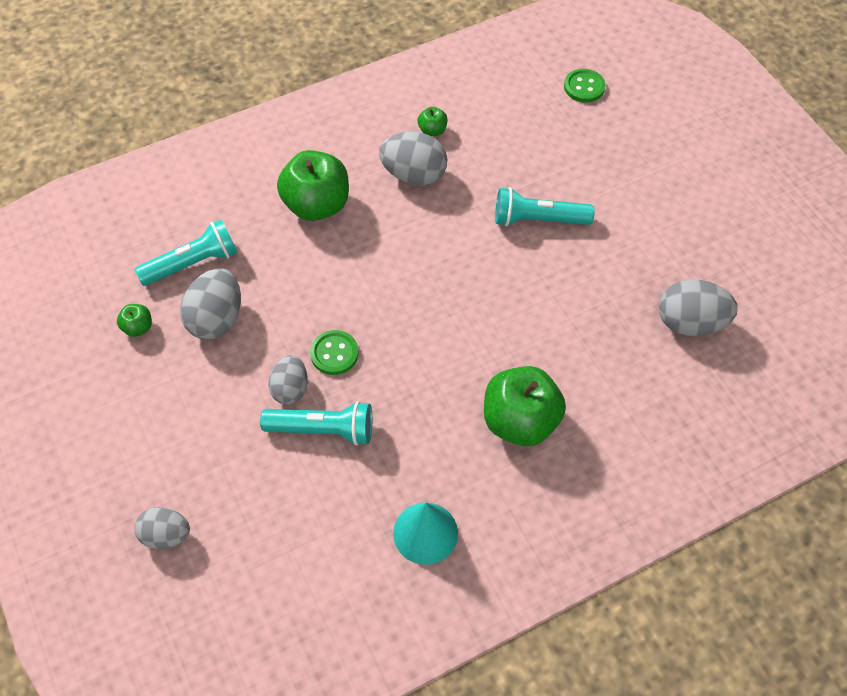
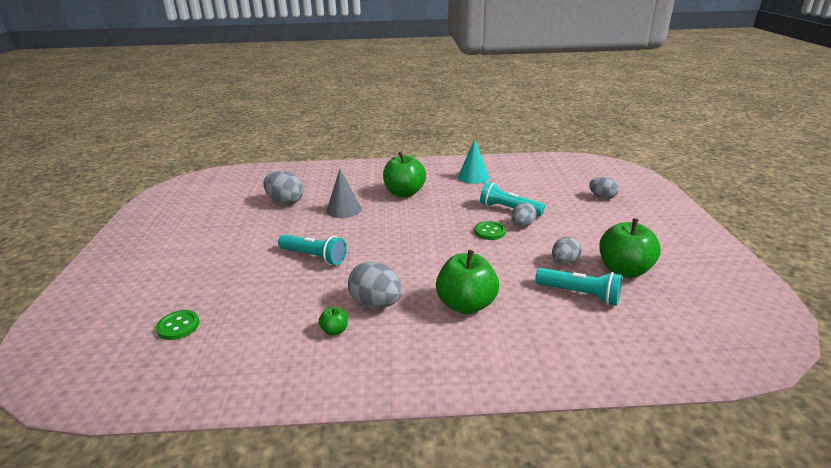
camera: 155 degrees left, 30 degrees down
green apple [117,304,152,337] -> green apple [599,218,661,278], size x2.24
turquoise flashlight [135,219,238,286] -> turquoise flashlight turned 150 degrees counterclockwise [535,268,622,305]
grey egg [180,268,241,340] -> grey egg [552,237,581,264], size x0.65
none -> grey cone [327,169,361,218]

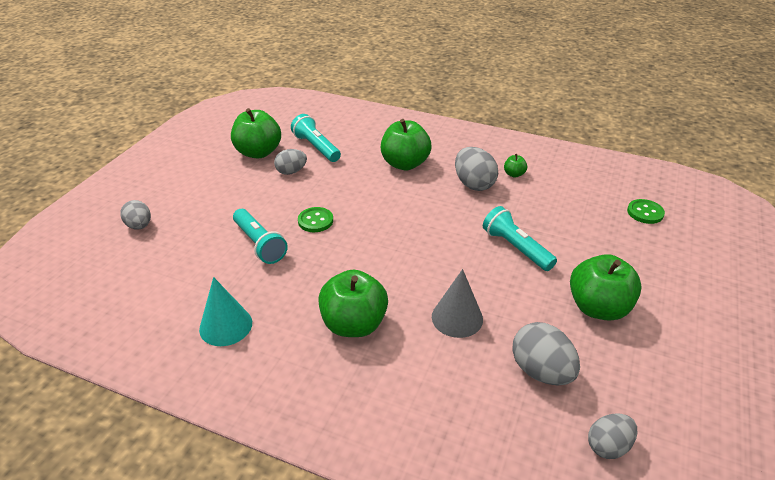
camera: 155 degrees left, 10 degrees up
grey egg [511,203,537,227] -> grey egg moved to [588,414,637,459]
none -> green apple [570,254,642,321]

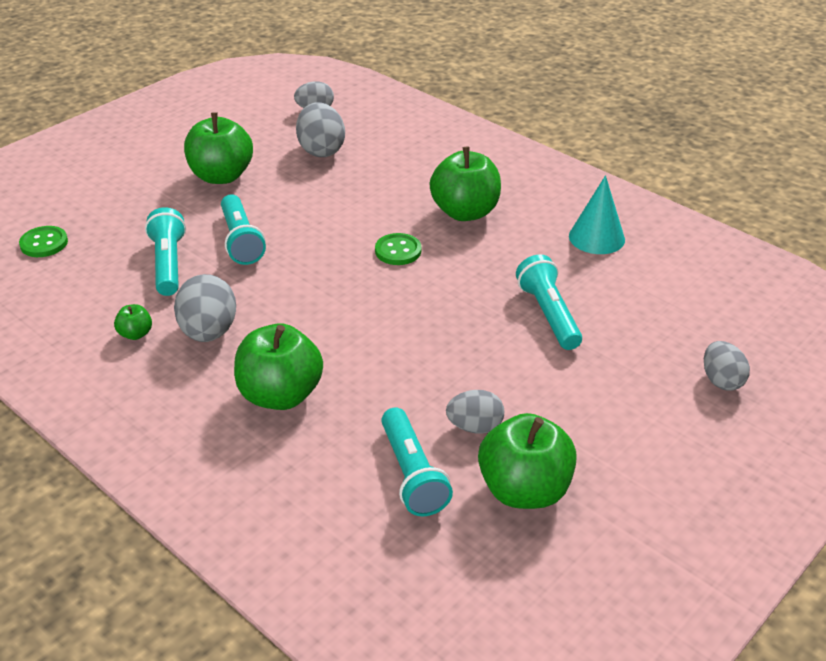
camera: 160 degrees left, 0 degrees up
green button [298,207,333,232] -> green button moved to [375,233,421,265]
grey cone [432,269,483,338] -> none
none -> turquoise flashlight [145,207,186,296]

